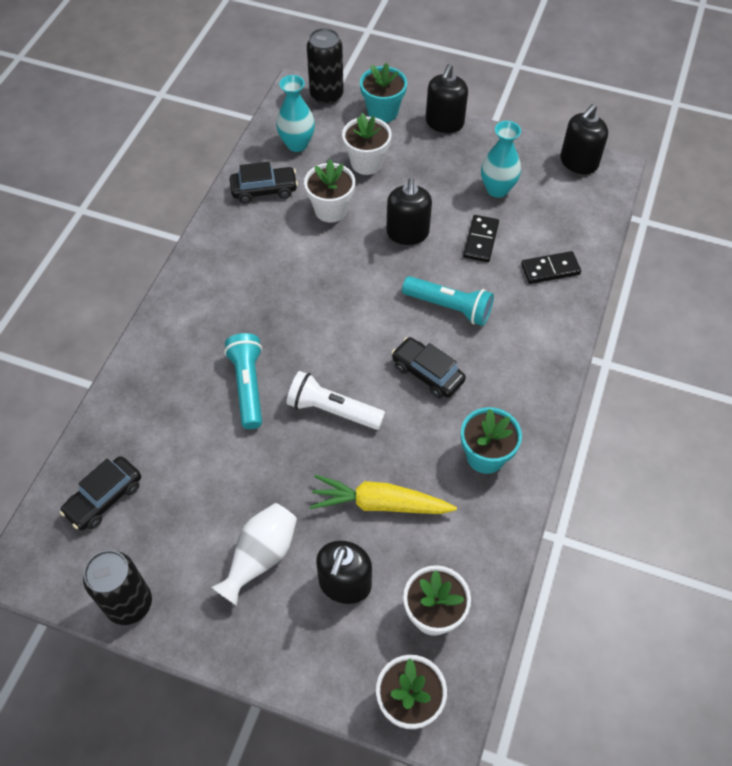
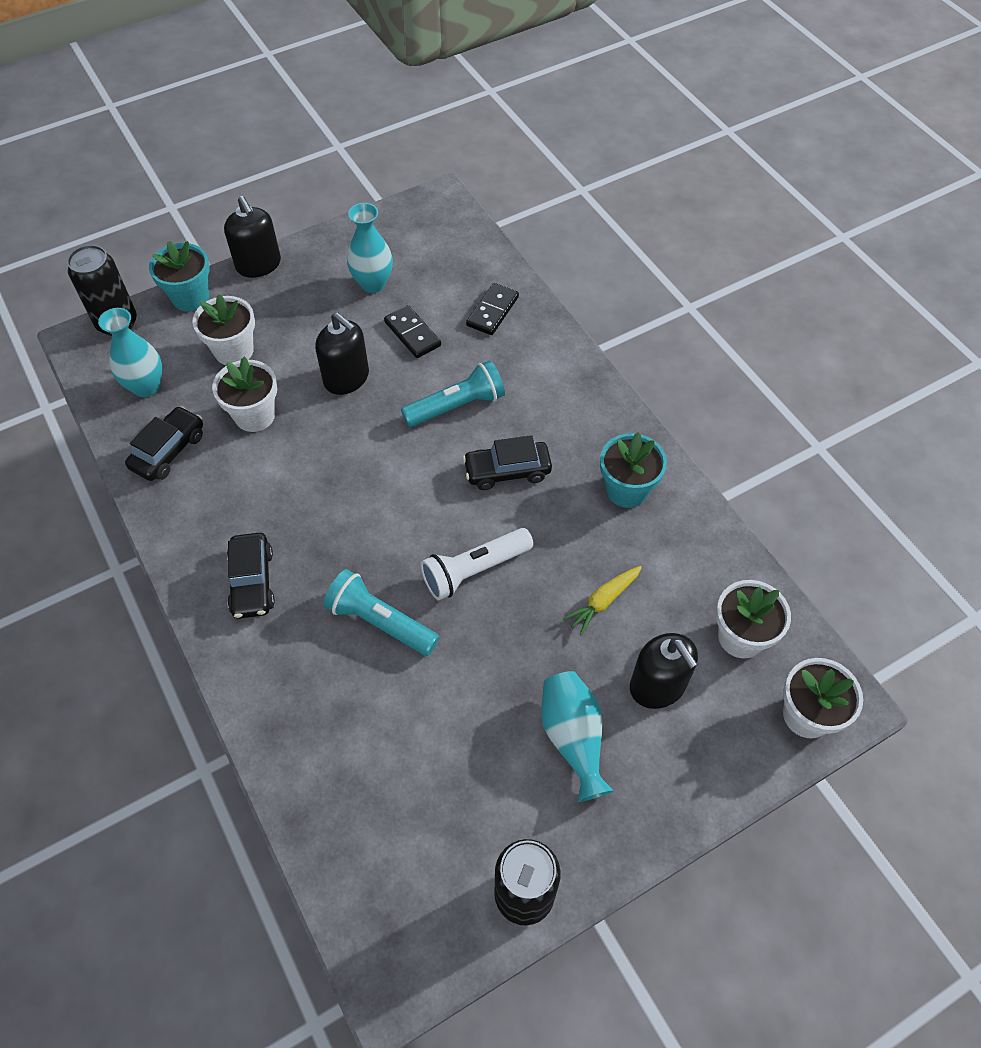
camera: 50 degrees left, 0 degrees up
black car [60,456,141,530] -> black car moved to [227,533,275,619]
white vase [211,503,297,606] -> turquoise vase [541,671,614,802]
yellow carrot [310,475,457,514] -> yellow carrot [563,566,642,636], size x0.61
black soap dispenser [560,104,608,174] -> none

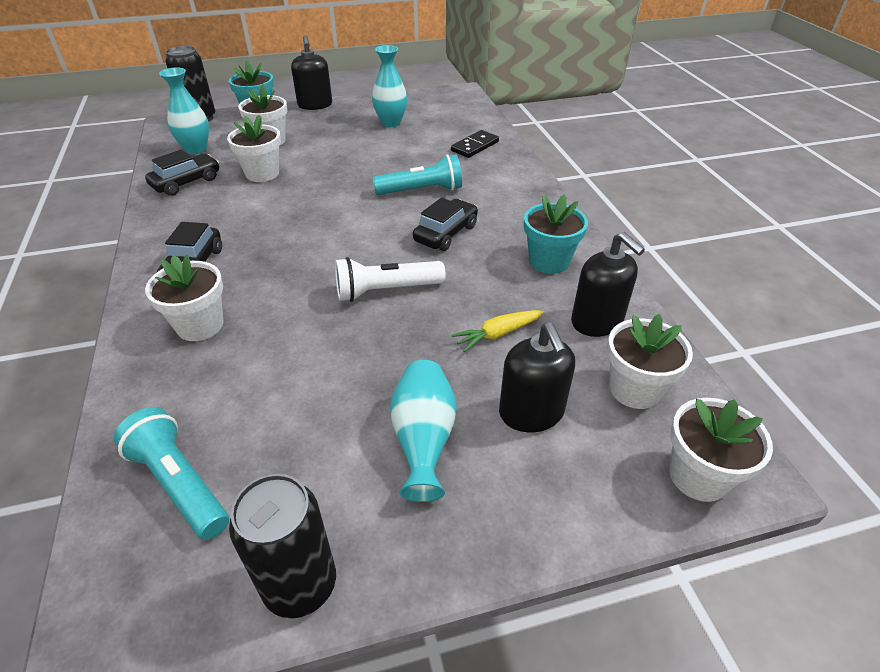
camera: 15 degrees right, 15 degrees down
black soap dispenser [315,312,369,395] -> black soap dispenser moved to [571,232,645,337]
turquoise flashlight [324,569,439,656] -> turquoise flashlight moved to [114,407,229,540]
black domino [384,305,441,358] -> none
black car [463,435,552,490] -> black car turned 120 degrees clockwise [413,198,478,251]
none -> white flower pot [145,254,224,341]

